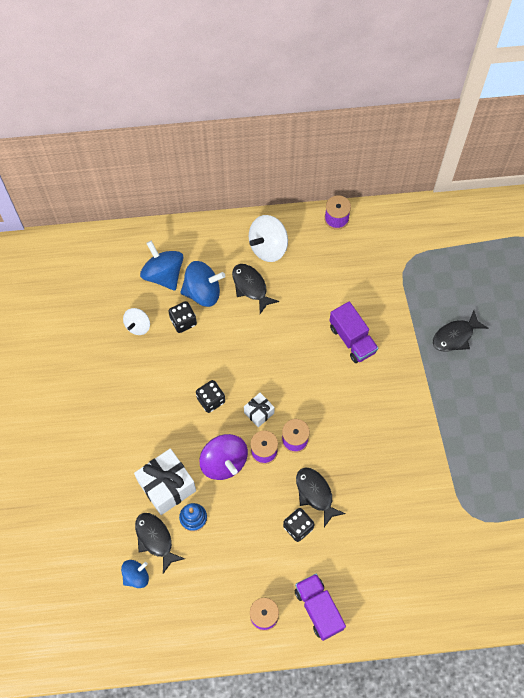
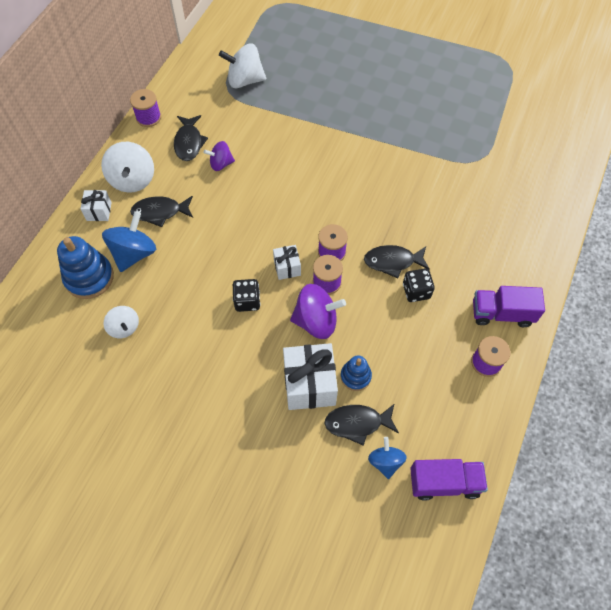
camera: 60 degrees left, 5 degrees down
blue spinning top [140,241,183,291] -> blue stacking toy [57,236,114,299]
black dice [168,301,197,333] -> none
purple truck [329,301,378,363] -> purple truck moved to [410,459,488,501]
black fish [433,310,488,352] -> black fish moved to [174,115,208,161]
none -> white gift [80,190,112,221]
none -> purple spinning top [204,141,235,171]
none -> white spinning top [219,44,266,89]

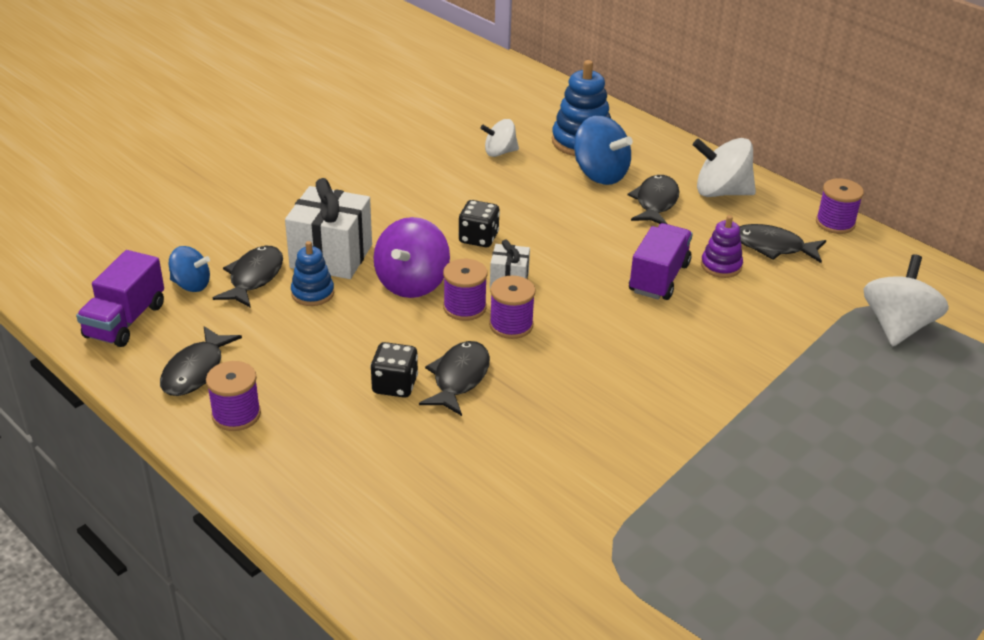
camera: 110 degrees right, 25 degrees down
white gift [80,190,112,221] -> none
purple spinning top [204,141,235,171] -> purple stacking toy [701,215,743,278]
purple truck [473,286,545,327] -> purple truck moved to [629,223,693,300]
none -> black fish [160,326,242,396]

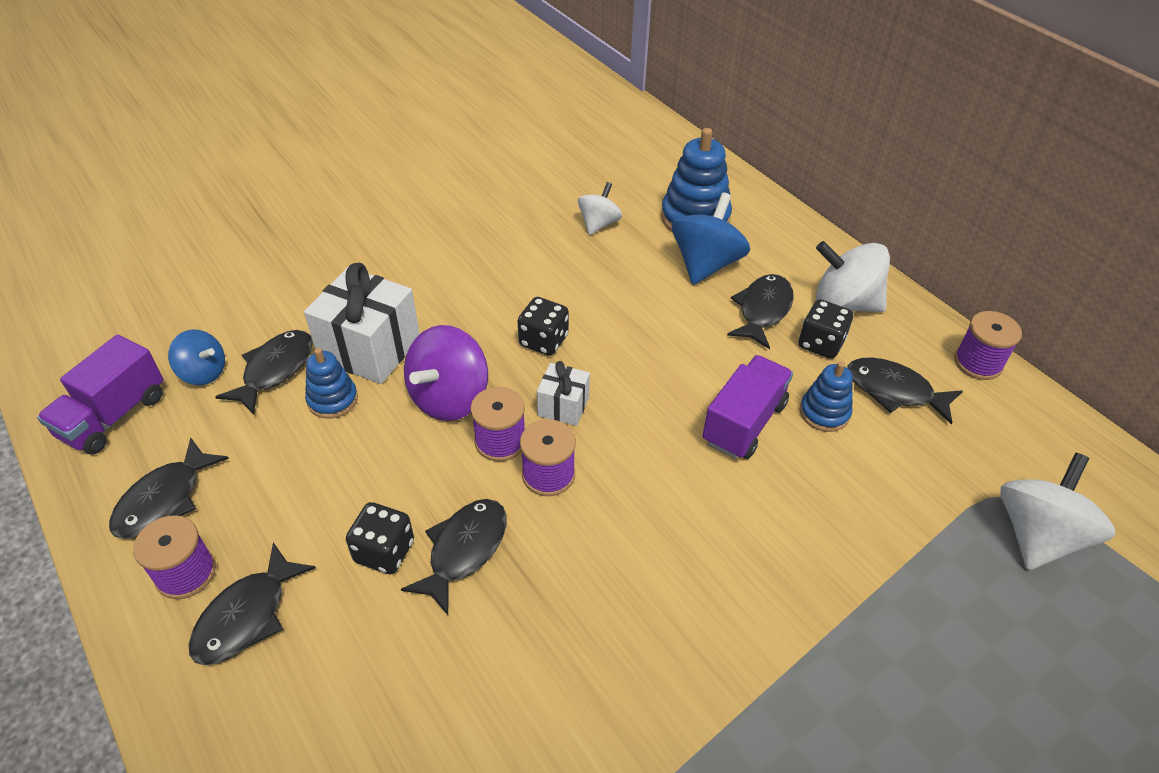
camera: 10 degrees right, 10 degrees up
white spinning top [480,119,519,157] -> white spinning top turned 120 degrees clockwise [578,182,622,235]
blue spinning top [574,115,633,185] -> blue spinning top turned 120 degrees counterclockwise [672,192,750,285]
purple stacking toy [701,215,743,278] -> blue stacking toy [800,361,853,432]
none -> black fish [189,542,316,665]
none -> black dice [799,299,853,359]

